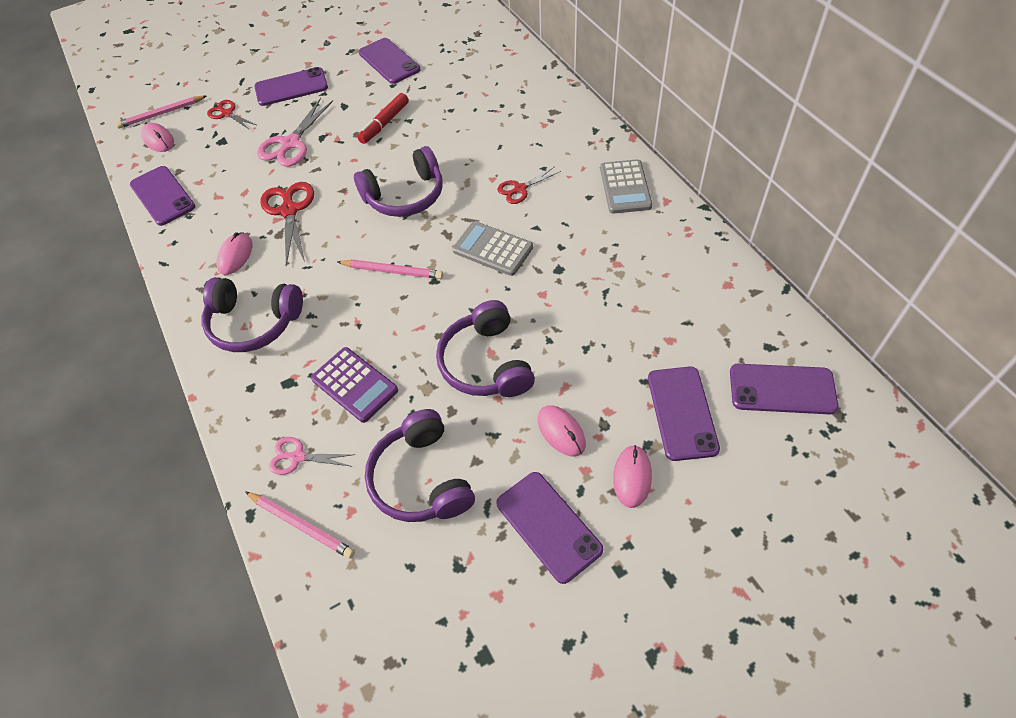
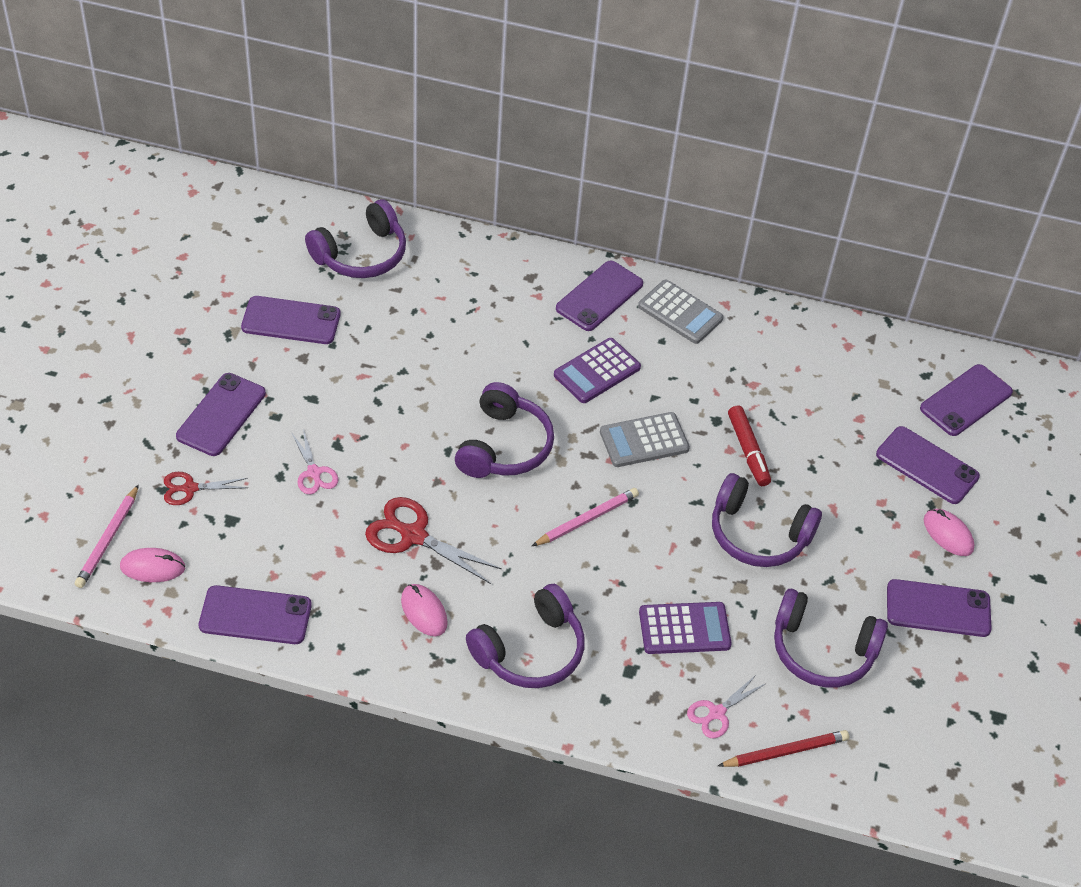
camera: 55 degrees left, 5 degrees down
pink pencil [245,491,355,559] -> red pencil [718,730,849,767]
pink scissors [257,98,333,167] -> pink scissors [291,429,338,494], size x0.60
red marker [357,93,409,144] -> red marker moved to [728,406,771,486]
red scissors [497,166,561,204] -> purple calculator [554,338,641,403]
pink mouse [538,405,586,456] -> none
none -> purple headphones [305,200,406,278]
none -> purple phone [556,261,643,331]

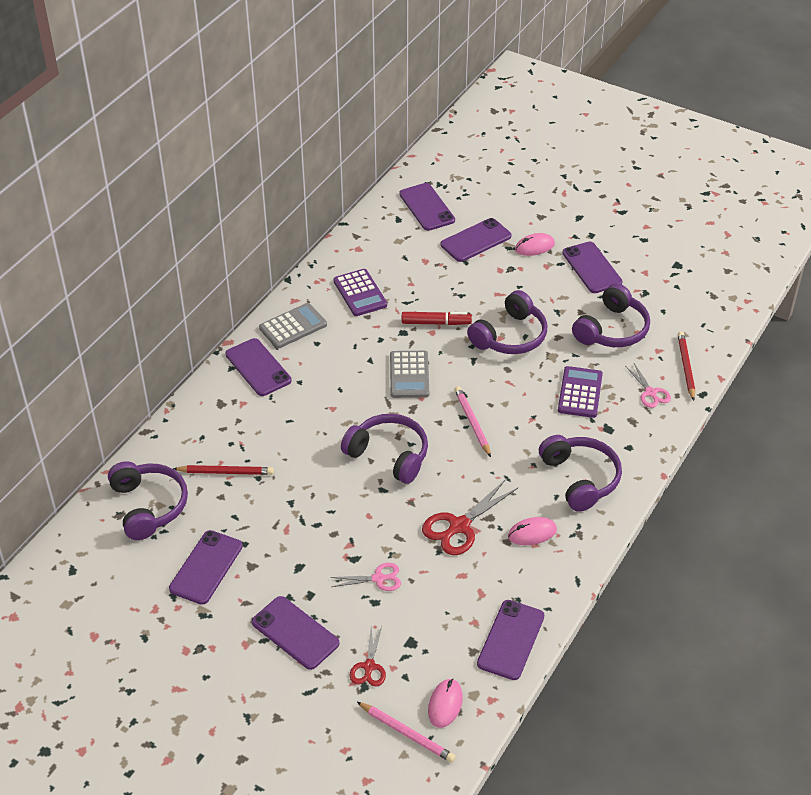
camera: 70 degrees left, 5 degrees down
purple calculator [554,338,641,403] -> purple calculator moved to [334,269,387,316]
purple phone [887,579,992,637] -> purple phone turned 45 degrees counterclockwise [562,241,623,293]
none -> red pencil [173,465,274,475]

